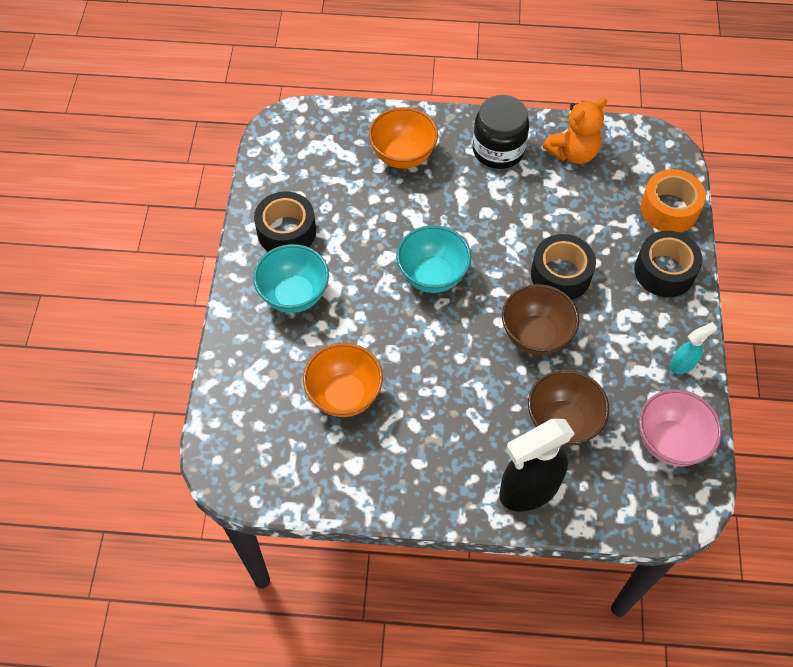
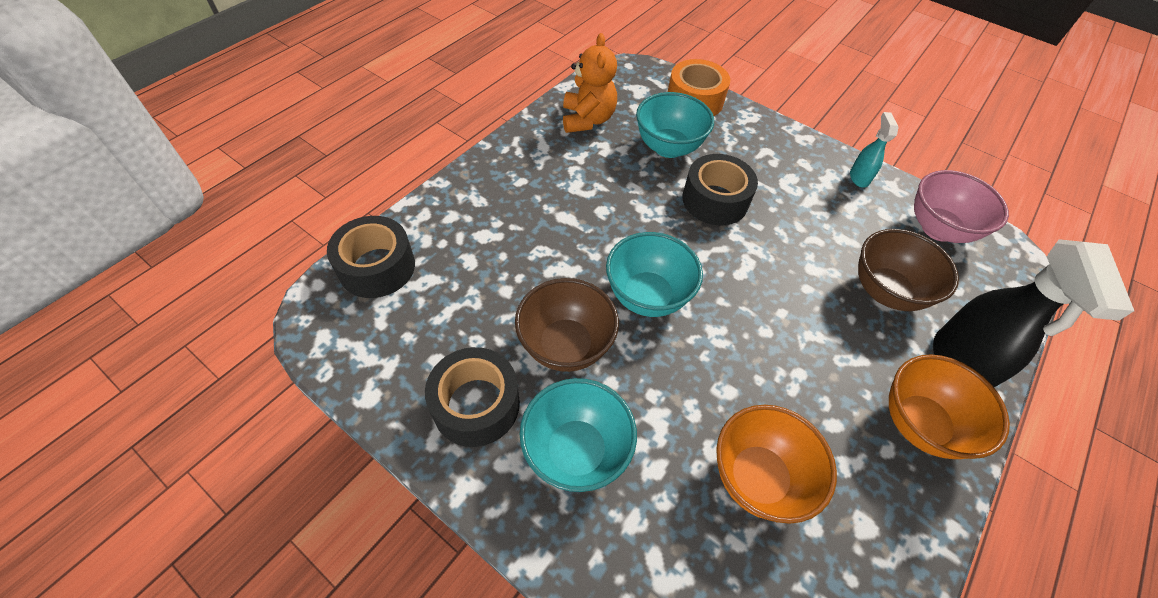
camera: 60 degrees left, 5 degrees down
orange bowl [369,107,438,169] -> orange bowl moved to [889,354,1010,459]
black jar [472,95,529,169] -> none
brown bowl [502,284,579,355] -> brown bowl moved to [515,278,619,372]
black tape [634,231,702,297] -> black tape moved to [327,216,415,298]
none -> turquoise bowl [636,92,714,158]

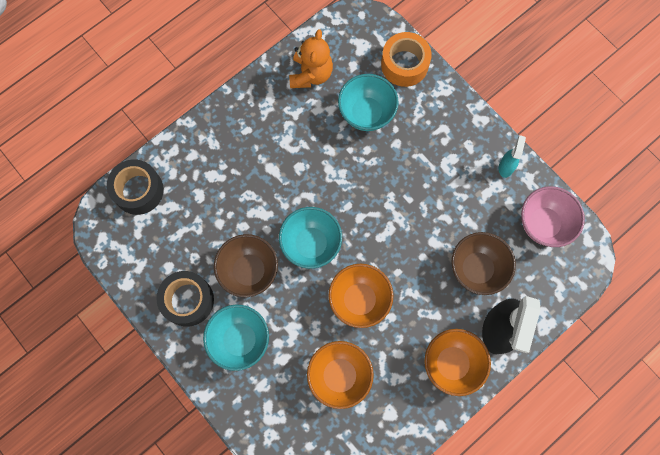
camera: 15 degrees right, 20 degrees up
black tape [682,154,758,225] -> none
none -> orange bowl [329,264,393,328]

